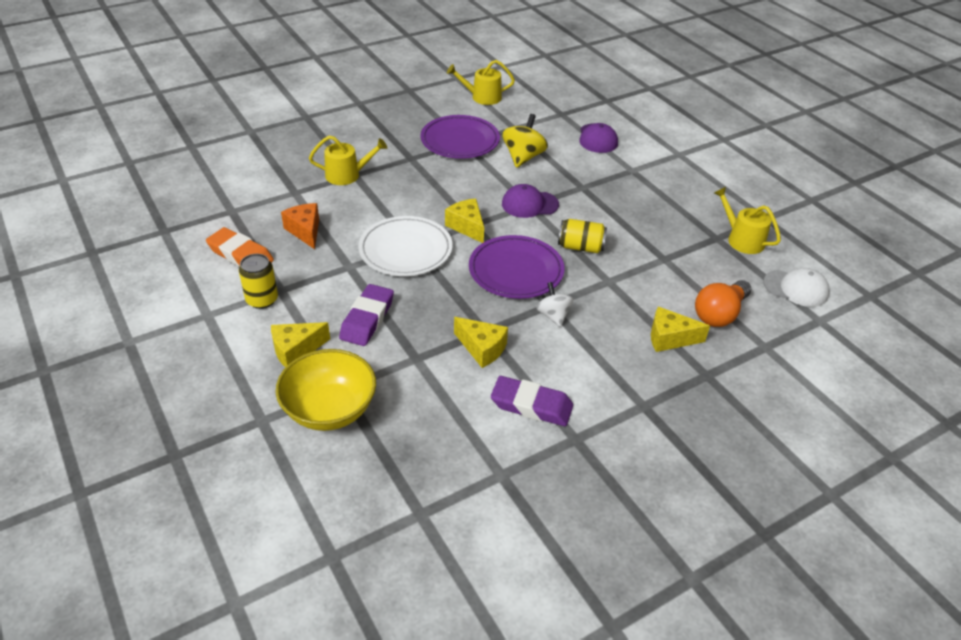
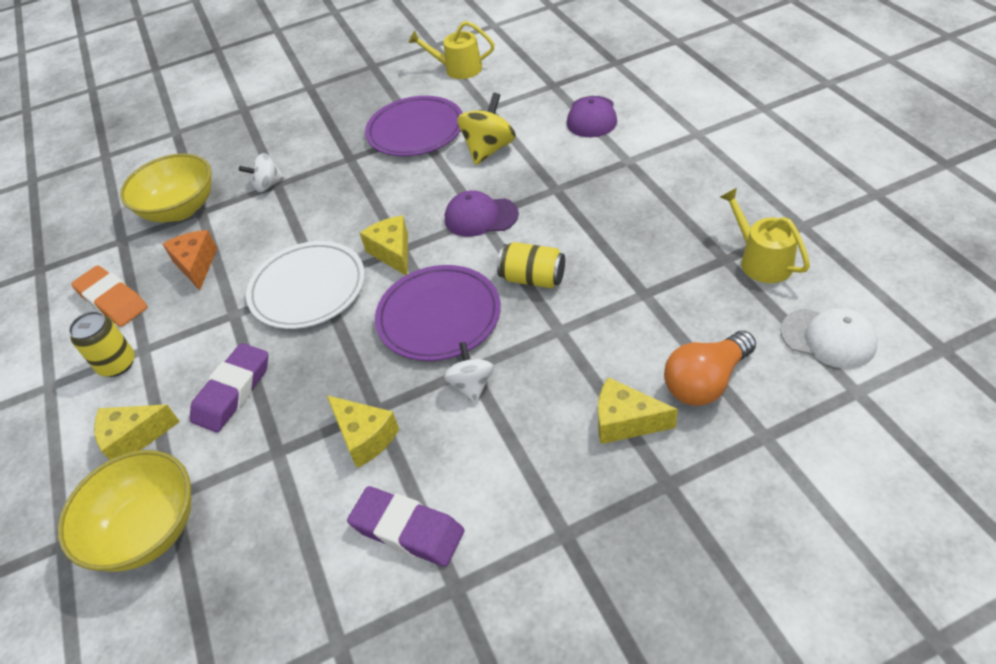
camera: 15 degrees right, 5 degrees up
yellow watering can [309,136,387,185] -> white spinning top [239,153,285,192]
none -> yellow bowl [120,153,212,222]

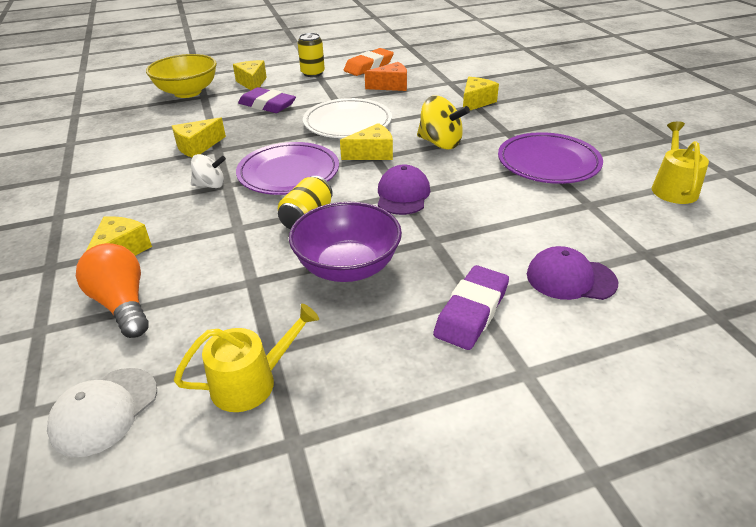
camera: 90 degrees right, 10 degrees down
yellow bowl [120,153,212,222] -> none
white spinning top [239,153,285,192] -> yellow cheese [463,77,499,110]
purple eraser [347,486,464,567] -> purple eraser moved to [433,265,509,350]
yellow spinning top [457,93,516,165] -> yellow spinning top moved to [417,96,470,149]
none -> purple bowl [289,202,402,282]

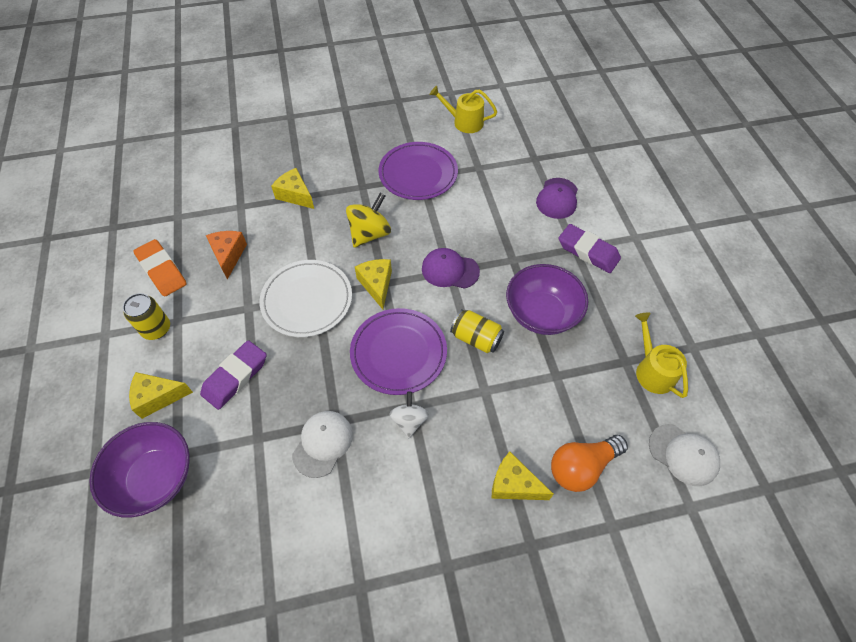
camera: 85 degrees left, 20 degrees up
yellow bowl [146,54,217,98] -> purple bowl [89,422,190,517]
yellow cheese [172,117,226,157] -> white cap [292,411,353,478]

